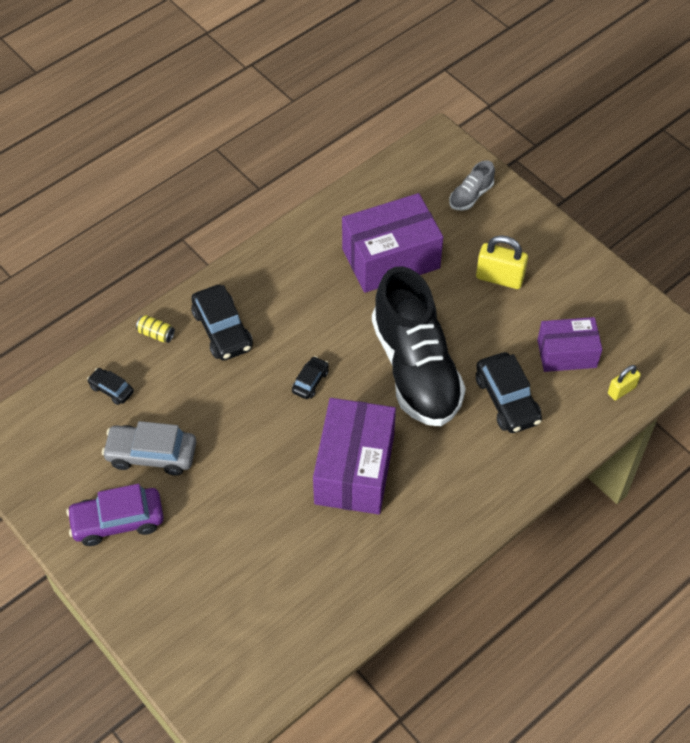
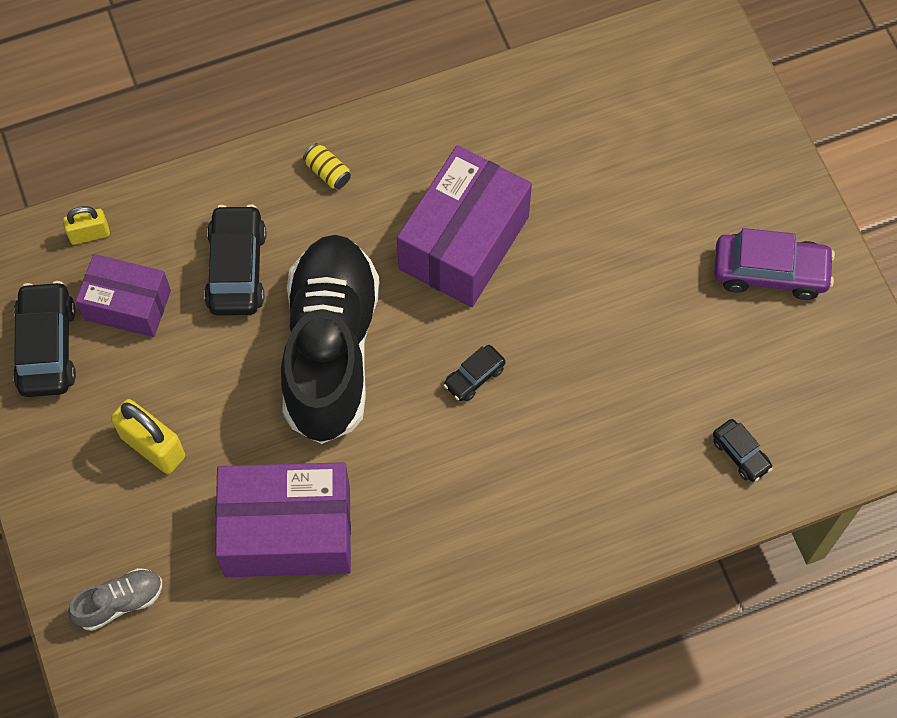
camera: 160 degrees left, 10 degrees up
grey car [102,421,196,476] -> none
yellow can [136,315,175,343] -> yellow can moved to [303,143,351,189]
black car [191,285,253,361] -> black car moved to [13,281,76,397]

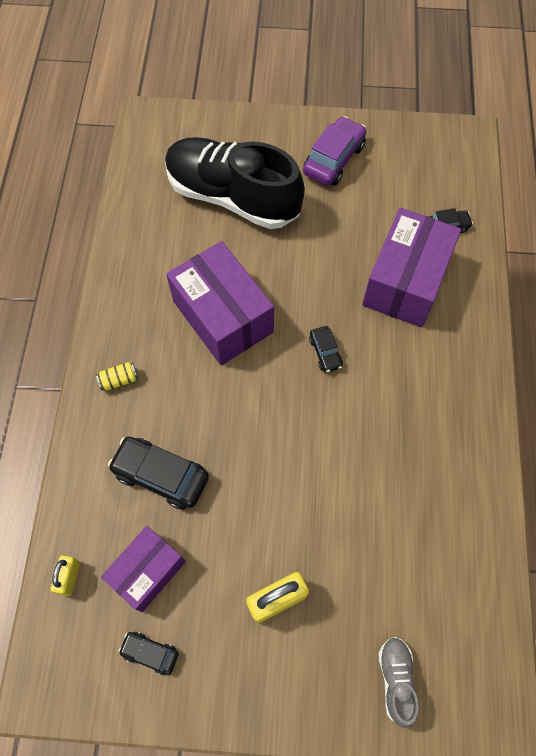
camera: 65 degrees left, 0 degrees up
black car [13,281,76,397] -> black car [118,632,179,675], size x0.54
purple box [215,462,351,577] -> purple box moved to [362,208,461,327]
black shoe [281,235,380,444] -> black shoe moved to [165,137,305,229]

